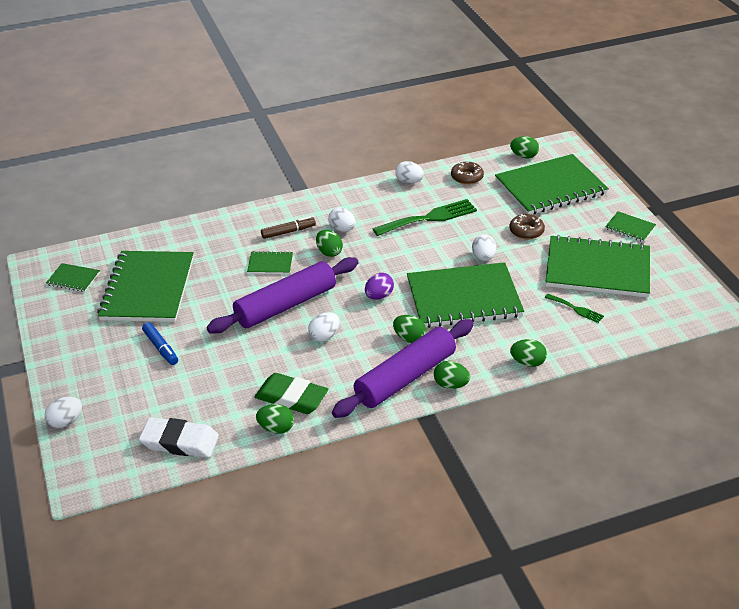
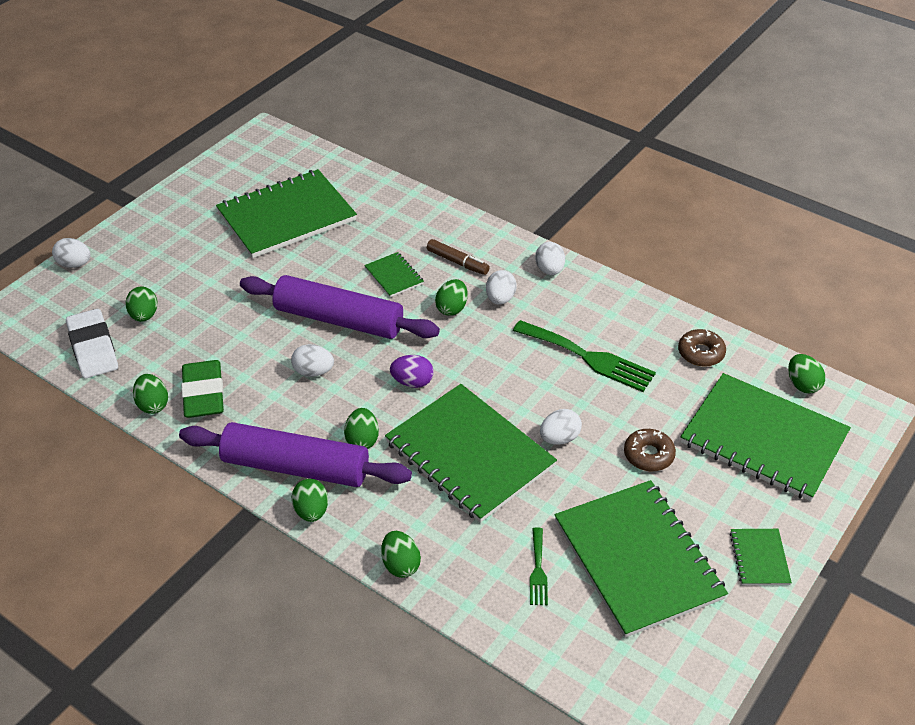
camera: 55 degrees right, 5 degrees up
green notebook [46,263,100,292] -> none
blue marker [142,322,178,365] -> none
white egg [395,161,424,184] -> white egg moved to [535,242,565,275]
none -> green egg [125,287,157,322]

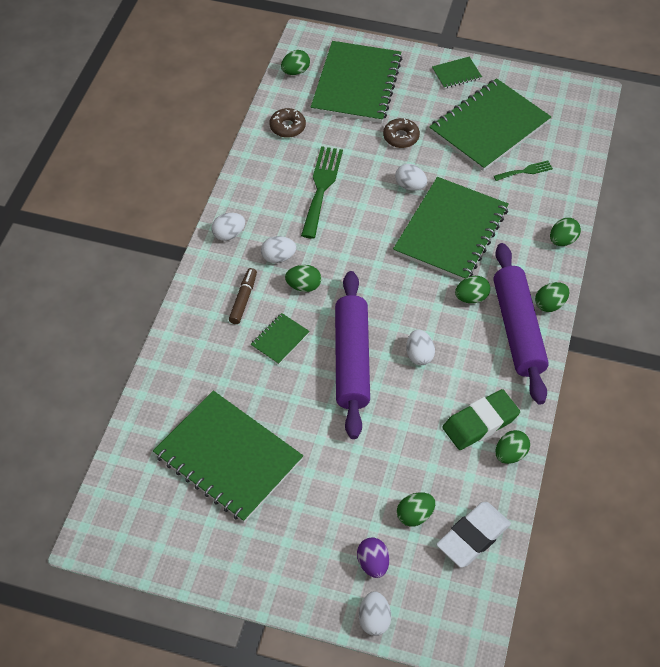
camera: 110 degrees left, 10 degrees up
purple egg [390,355,433,388] -> purple egg moved to [357,537,389,578]

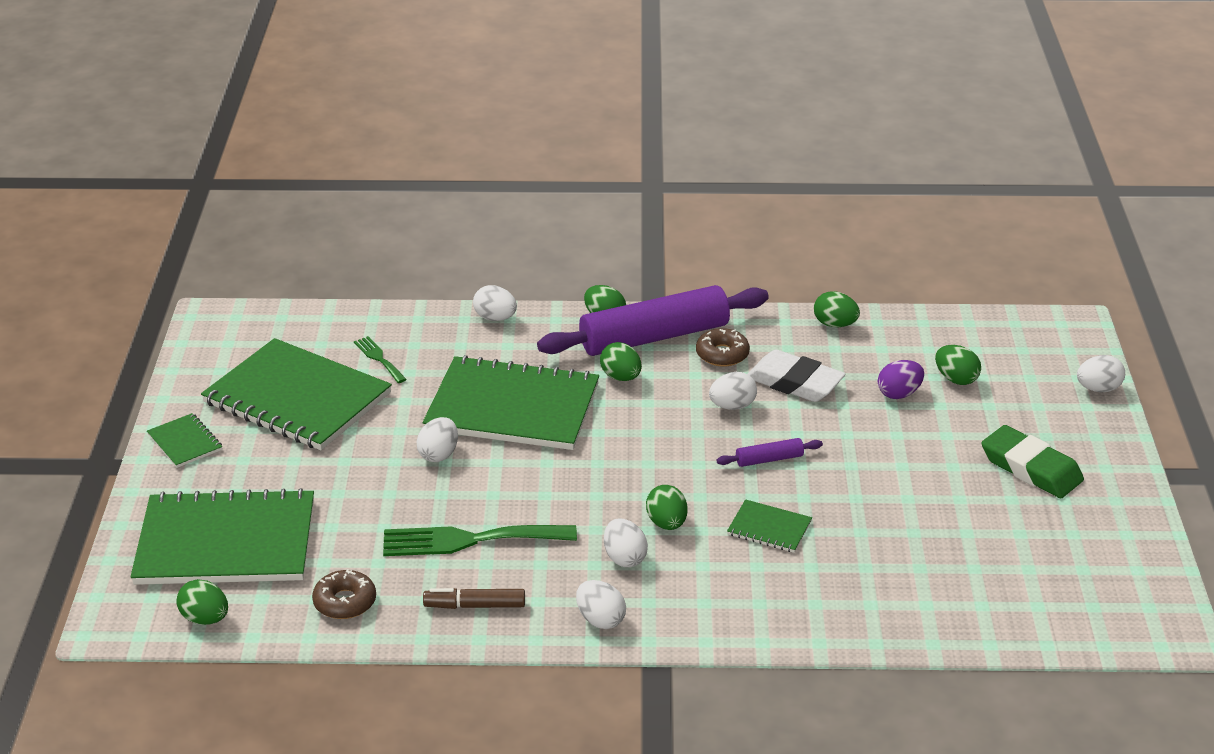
camera: 105 degrees left, 20 degrees down
green notebook [153,391,303,523] -> none
brown marker [229,268,257,324] -> brown marker moved to [423,588,525,609]
purple rolling pin [335,271,370,439] -> purple rolling pin [716,438,823,467], size x0.41
purple egg [357,537,389,578] -> purple egg moved to [878,360,924,399]
brown donut [383,118,420,148] -> brown donut moved to [696,328,750,367]
white eraser [436,502,511,568] -> white eraser moved to [748,350,845,402]
green eraser [442,389,520,450] -> green eraser moved to [981,425,1084,498]
green egg [550,218,581,246] -> white egg [473,285,517,321]

